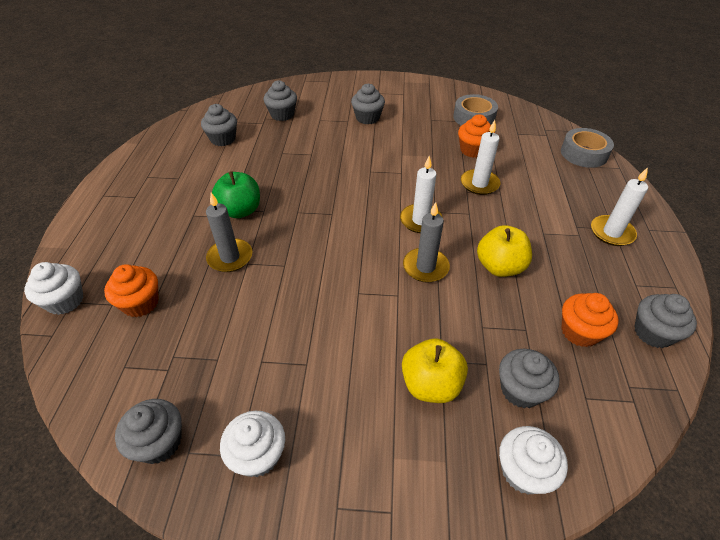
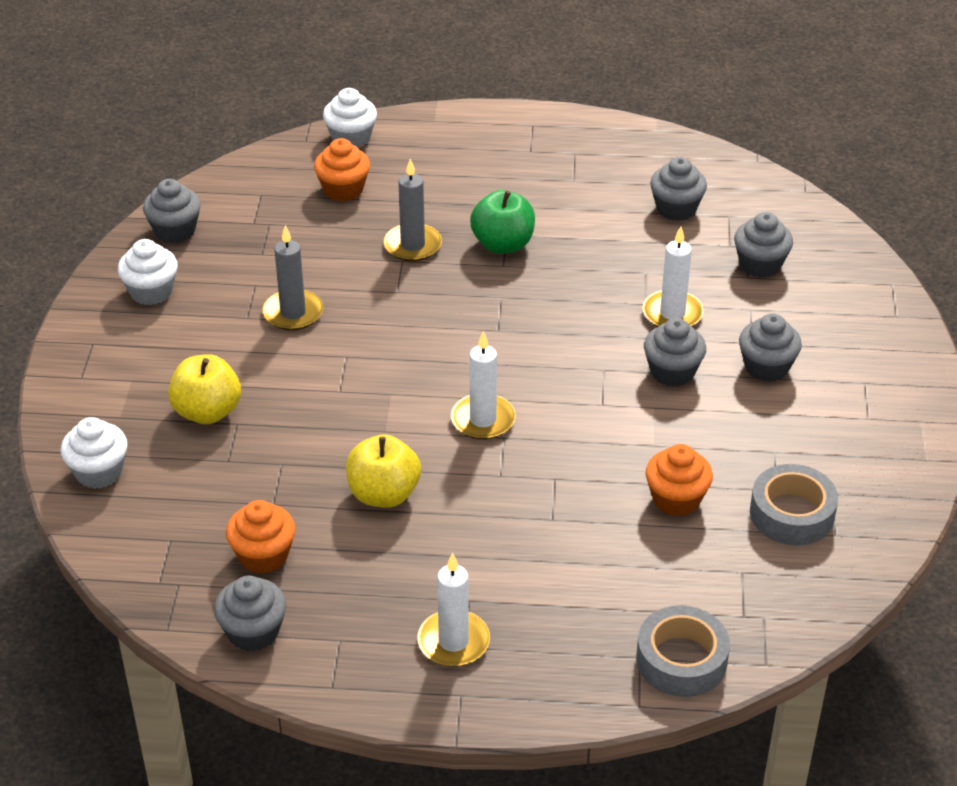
camera: 90 degrees right, 5 degrees down
grey candle [403,202,450,283] -> grey candle moved to [262,225,323,331]
white candle [461,120,500,195] -> white candle moved to [643,226,704,327]
grey cupcake [499,349,560,408] -> grey cupcake moved to [644,318,706,387]

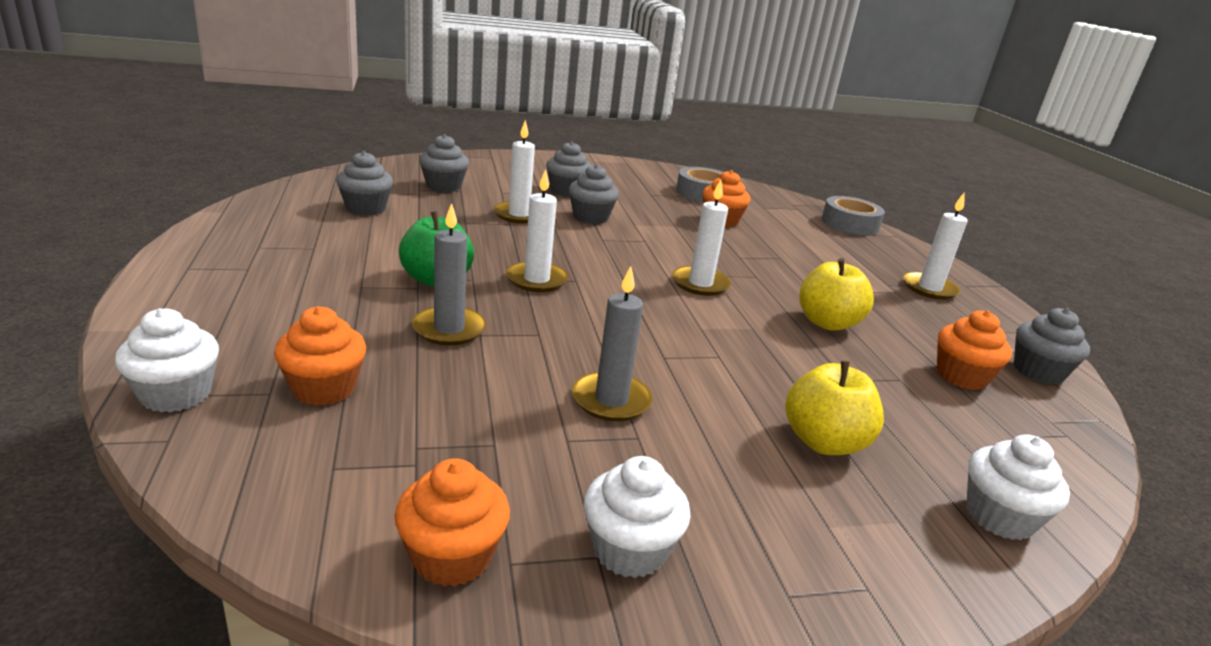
camera: 110 degrees left, 15 degrees down
grey cupcake [143,179,201,243] -> orange cupcake [395,458,510,587]
none -> white candle [506,169,568,292]

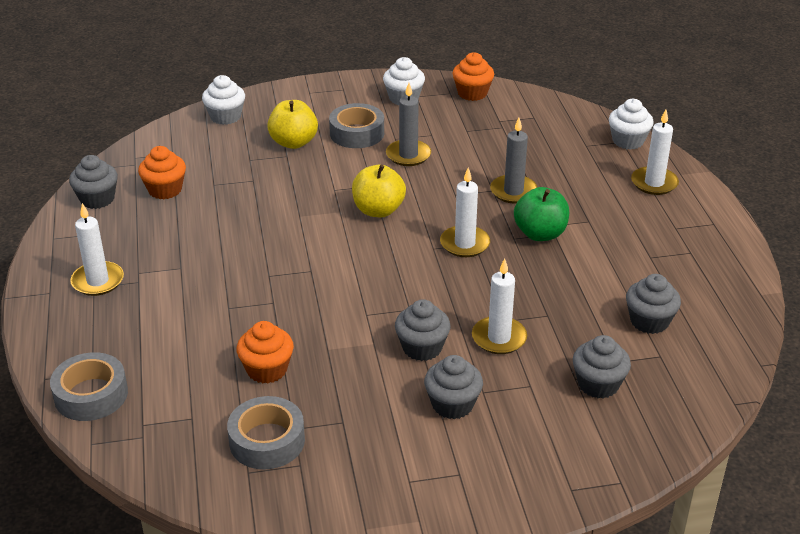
camera: 175 degrees left, 10 degrees up
orange cupcake [274,306,366,406] -> none
white candle [672,180,731,296] -> white candle moved to [631,110,679,195]
yellow apple [799,258,874,331] -> yellow apple moved to [352,165,406,218]
none -> grey tape [329,103,384,148]

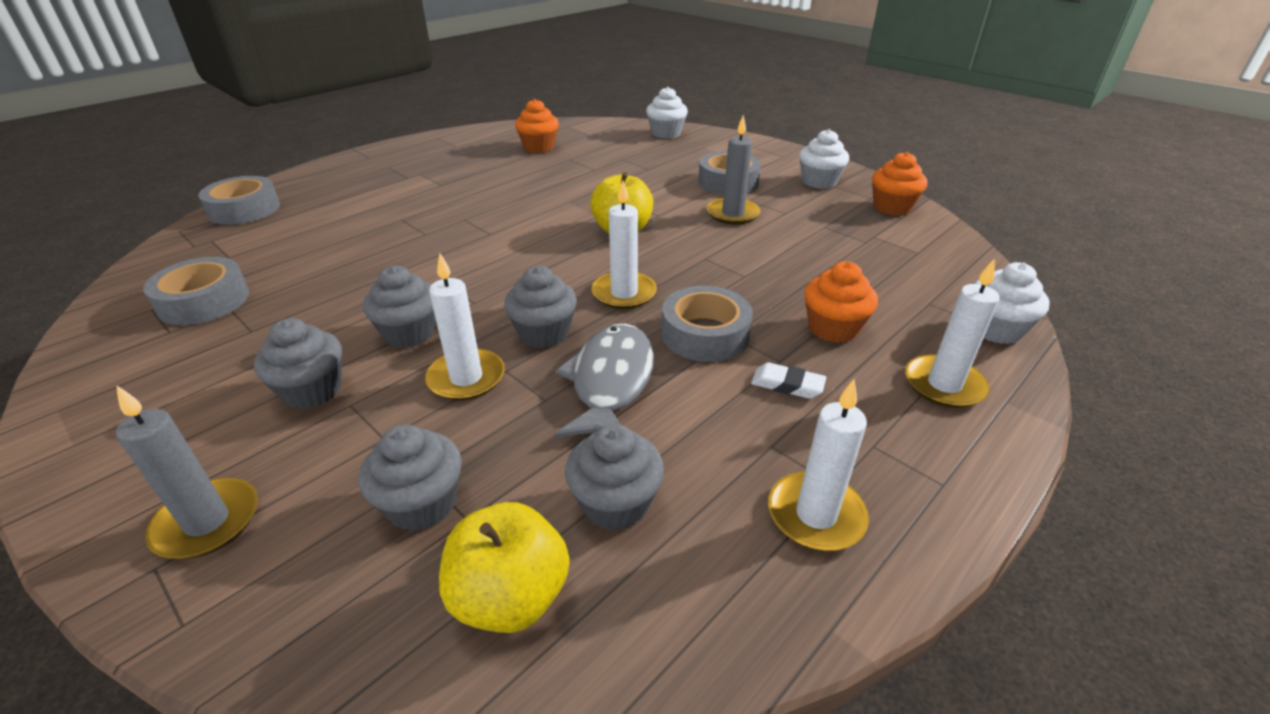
camera: 55 degrees right, 0 degrees up
grey cupcake [69,155,118,209] -> grey cupcake moved to [504,266,577,348]
white candle [70,203,124,296] -> white candle moved to [768,379,869,551]
orange cupcake [237,321,294,383] -> orange cupcake moved to [804,261,878,343]
yellow apple [267,100,318,149] -> yellow apple moved to [439,502,570,633]
grey candle [490,118,537,204] -> grey candle moved to [116,385,258,559]
green apple [514,187,569,241] -> grey tape [661,286,753,362]
none -> grey fish [555,324,654,438]
none -> white eraser [751,363,826,399]

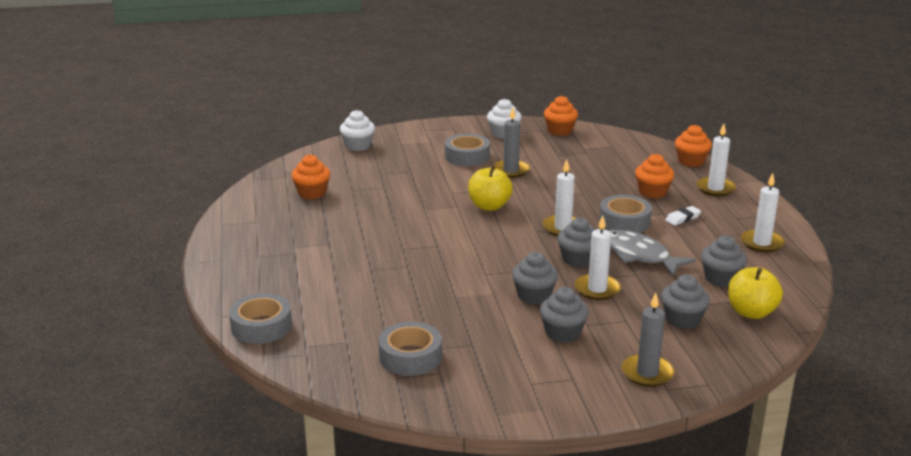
camera: 55 degrees left, 10 degrees down
white cupcake [974,262,1050,344] -> orange cupcake [675,125,712,167]

